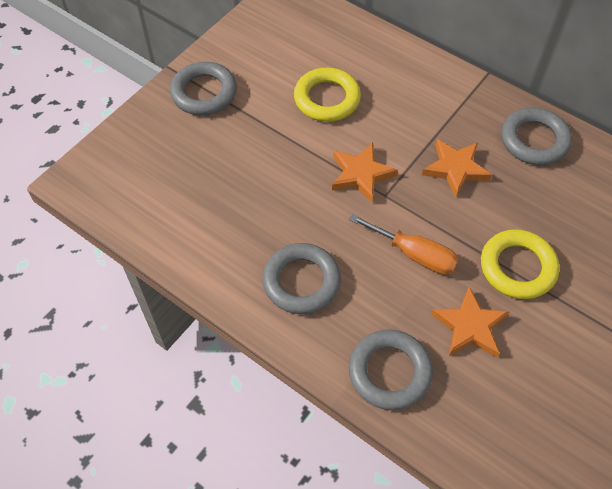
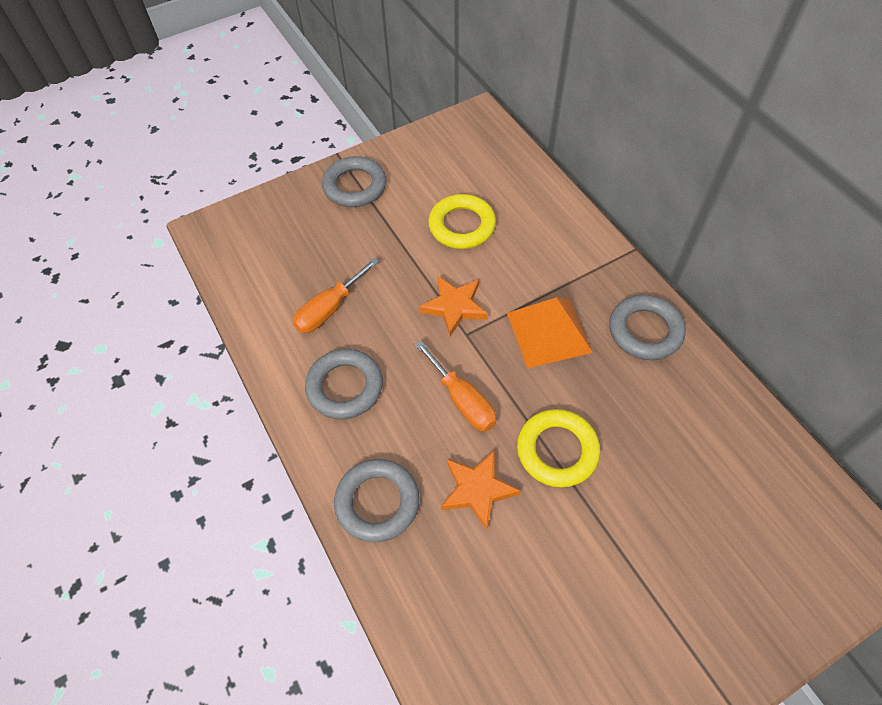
camera: 25 degrees right, 0 degrees up
orange star [422,139,492,198] -> orange pyramid [507,297,593,368]
none -> orange screwdriver [293,258,379,333]

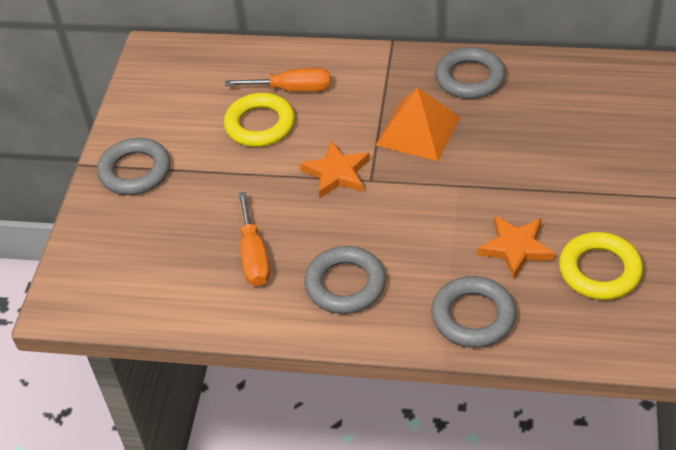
camera: 50 degrees left, 10 degrees down
orange screwdriver [415,341,496,432] -> orange screwdriver moved to [225,68,330,92]
yellow ring [517,409,600,487] -> yellow ring moved to [559,232,643,300]

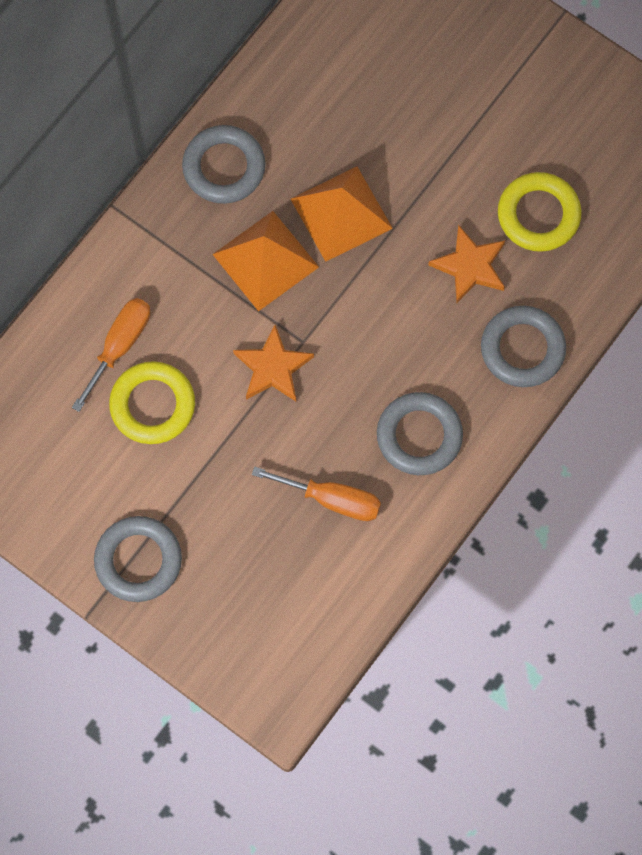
camera: 65 degrees left, 25 degrees up
none -> orange pyramid [291,166,393,262]

